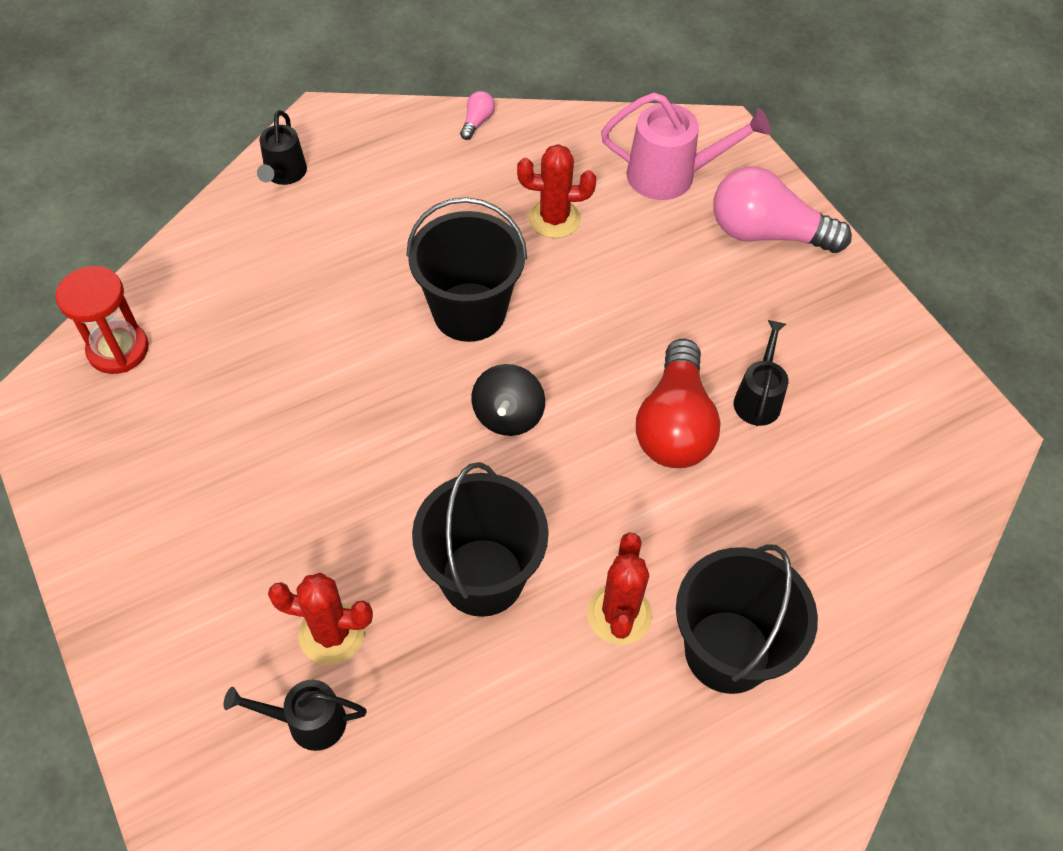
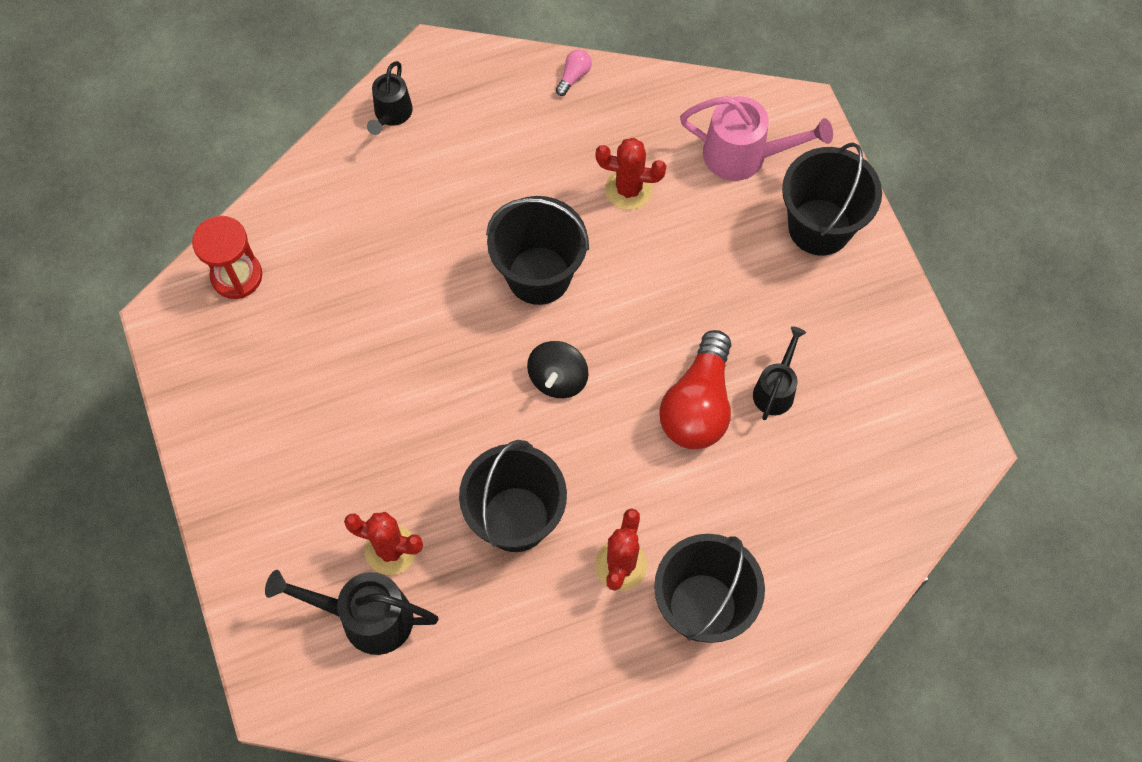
camera: 10 degrees right, 10 degrees up
black watering can [224,680,367,751] -> black watering can [265,570,439,655], size x1.60
pink light bulb [713,166,852,253] -> black bucket [782,142,882,256]

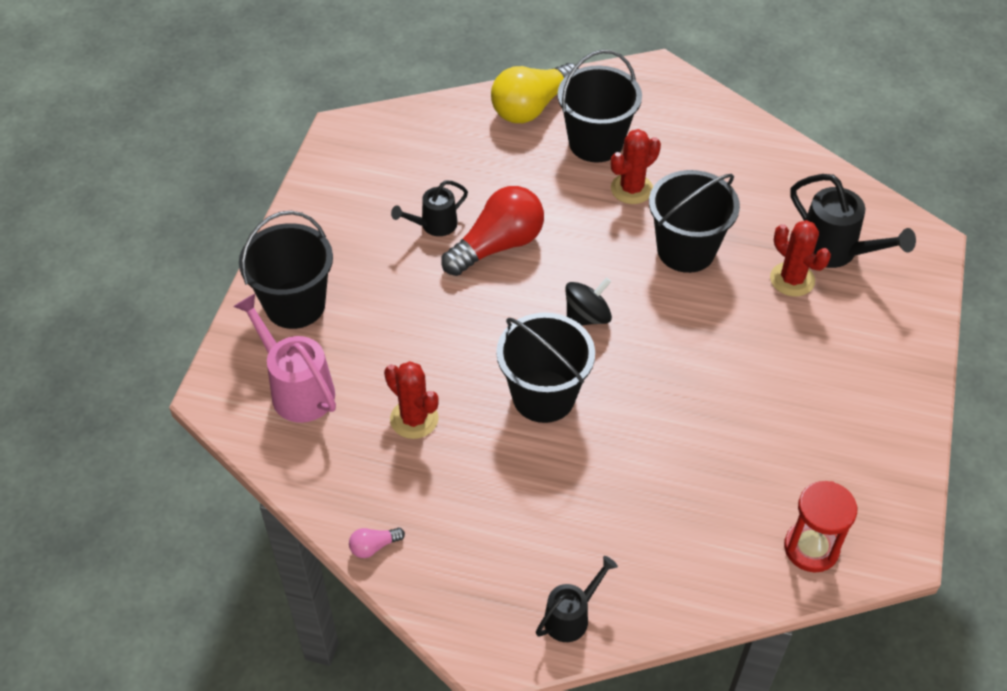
camera: 145 degrees left, 15 degrees down
none -> yellow light bulb [491,63,579,123]

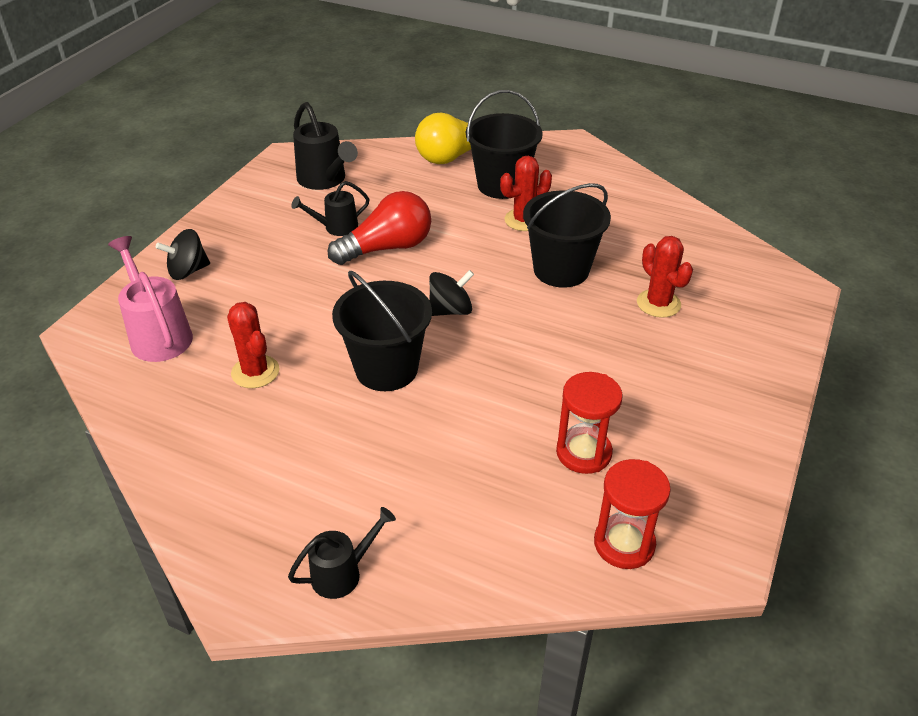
camera: 10 degrees right, 10 degrees down
black bucket [239,211,333,329] -> black spinning top [156,229,210,280]
pink light bulb [349,528,405,558] -> none
black watering can [790,174,916,268] -> black watering can moved to [293,102,358,190]
none -> red hourglass [556,372,623,474]

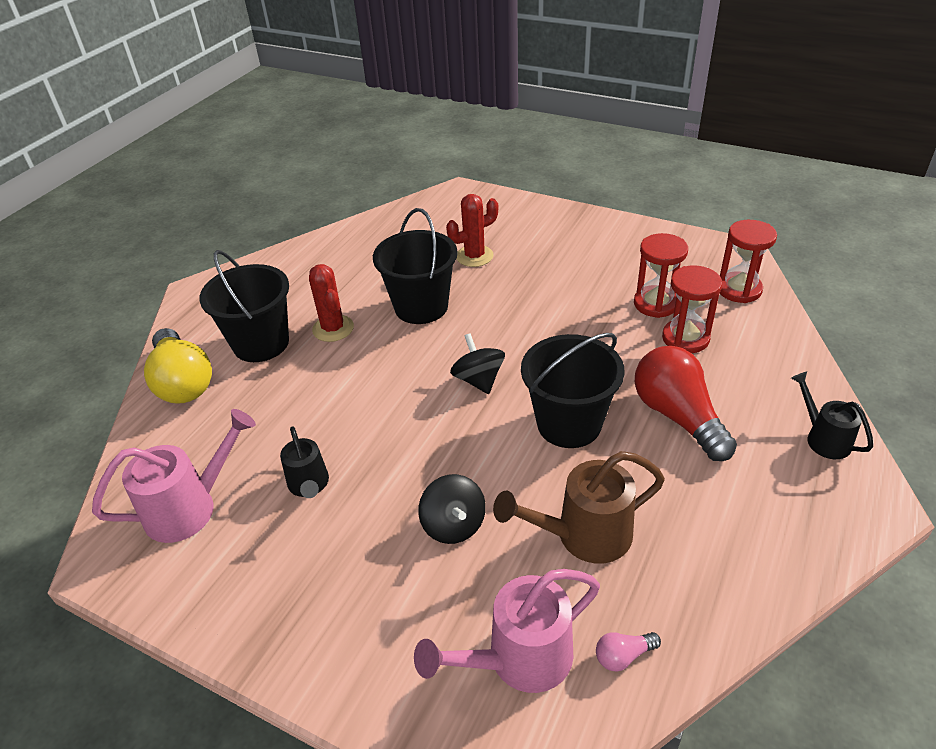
camera: 85 degrees left, 0 degrees up
black spinning top [156,229,210,280] -> black spinning top moved to [418,474,486,544]
red cactus [227,302,279,388] -> brown watering can [493,451,665,564]
black watering can [293,102,358,190] -> pink watering can [92,409,256,543]
red light bulb [328,191,431,265] -> red light bulb moved to [635,346,737,461]
none -> pink light bulb [596,632,661,672]
none -> red hourglass [662,265,722,353]

